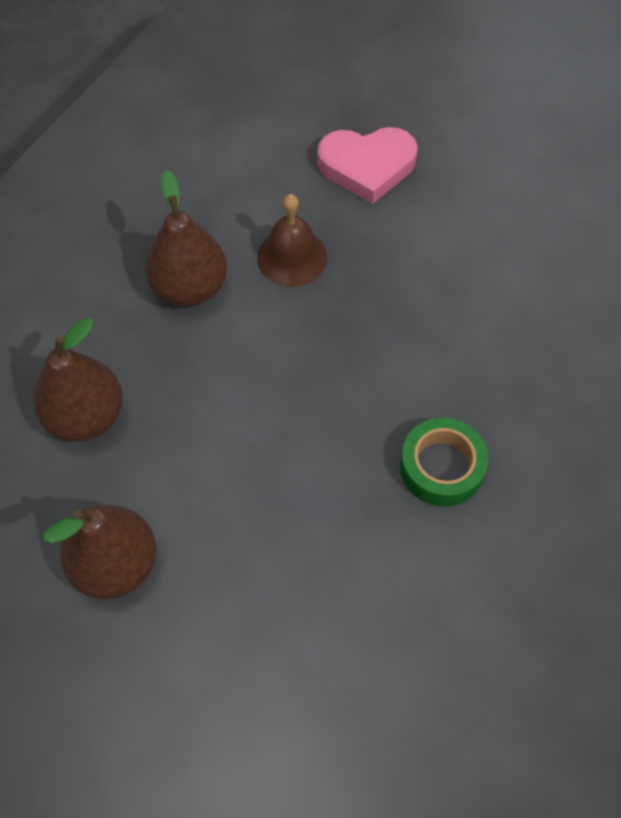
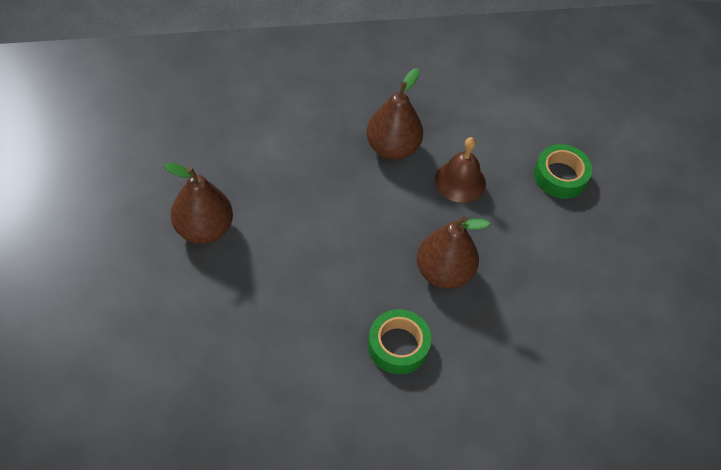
camera: 45 degrees right, 5 degrees down
brown pear [33,318,123,442] -> brown pear moved to [417,216,490,289]
pink heart [318,127,418,204] -> green tape [534,144,592,199]

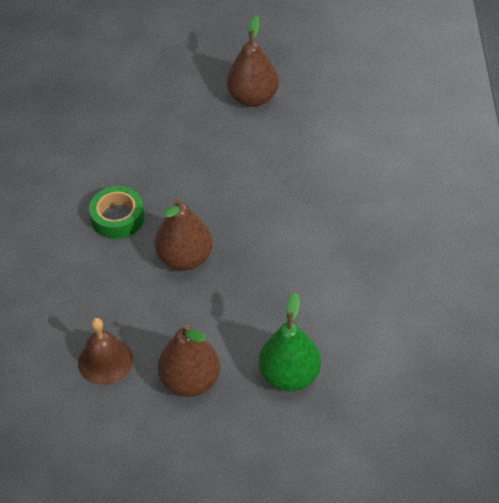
camera: 105 degrees right, 5 degrees down
brown pear [367,68,423,160] -> brown pear moved to [158,324,220,397]
brown bell [435,137,486,203] -> brown bell moved to [78,318,133,385]
green tape [534,144,592,199] -> green pear [259,293,321,391]

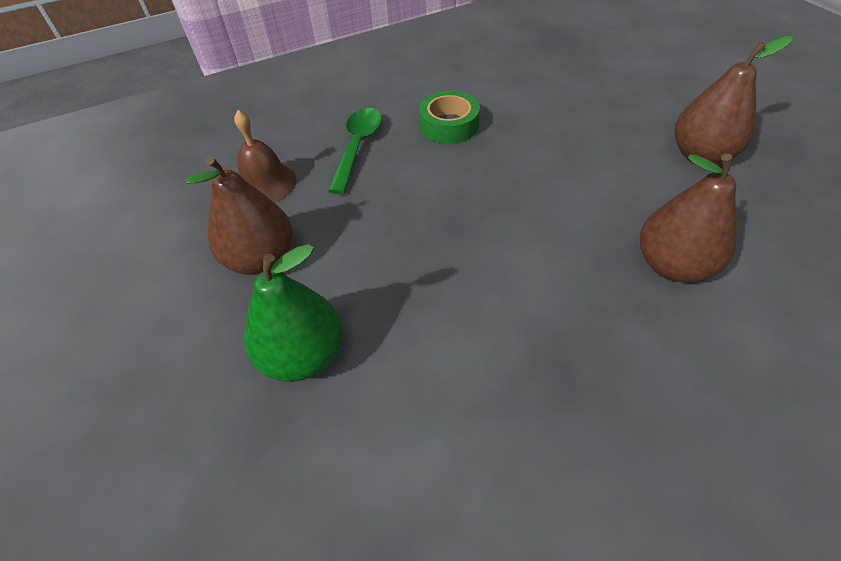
camera: 65 degrees right, 0 degrees up
brown pear [155,199,213,271] -> brown pear moved to [640,154,737,283]
none -> green spoon [328,108,382,194]

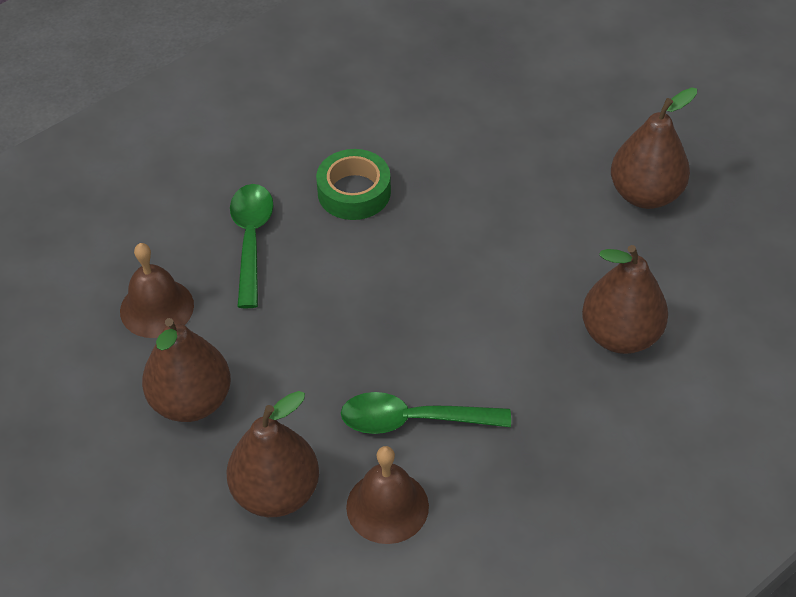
camera: 15 degrees left, 0 degrees up
green pear [244,244,342,382] -> brown pear [227,391,319,517]
none -> green spoon [341,392,511,434]
none -> brown bell [346,446,429,544]

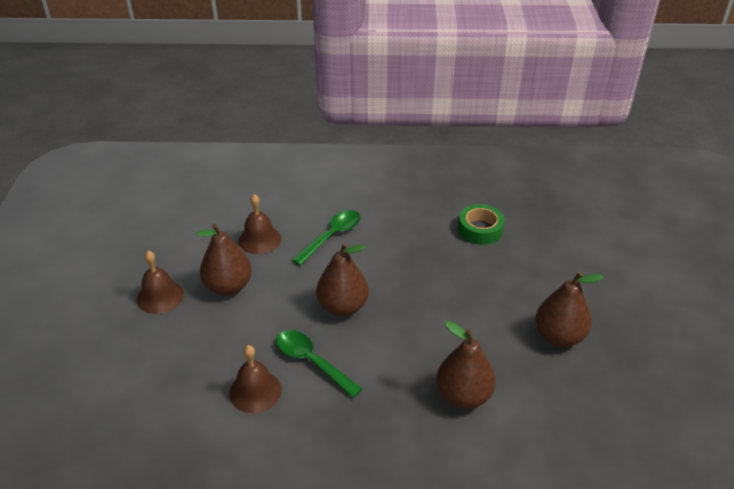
camera: 40 degrees right, 10 degrees down
brown pear [227,391,319,517] -> brown pear moved to [316,243,369,316]
green tape [316,149,391,220] -> green tape moved to [458,204,505,245]
none -> brown bell [137,251,184,314]

